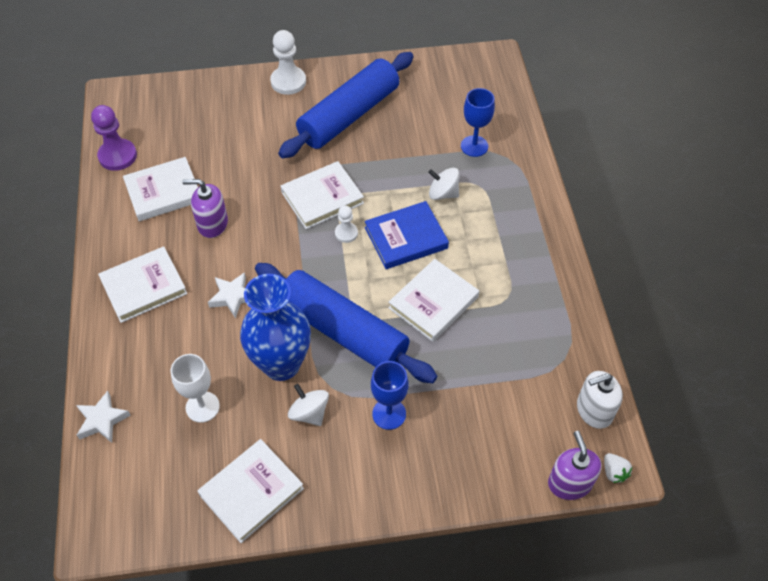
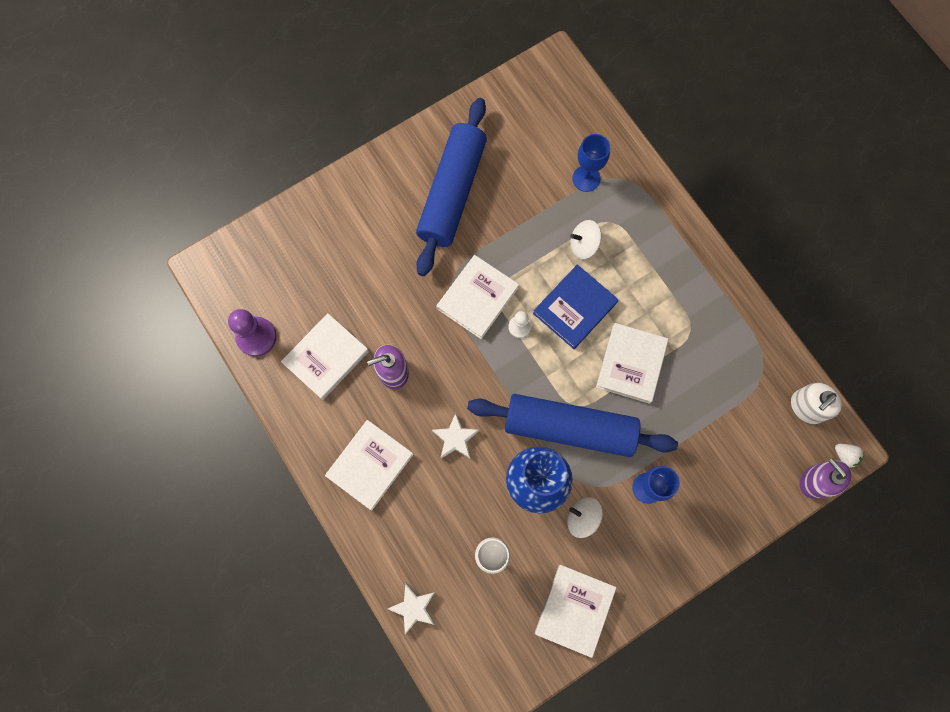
camera: 25 degrees left, 20 degrees up
white pawn [270,30,306,95] -> none

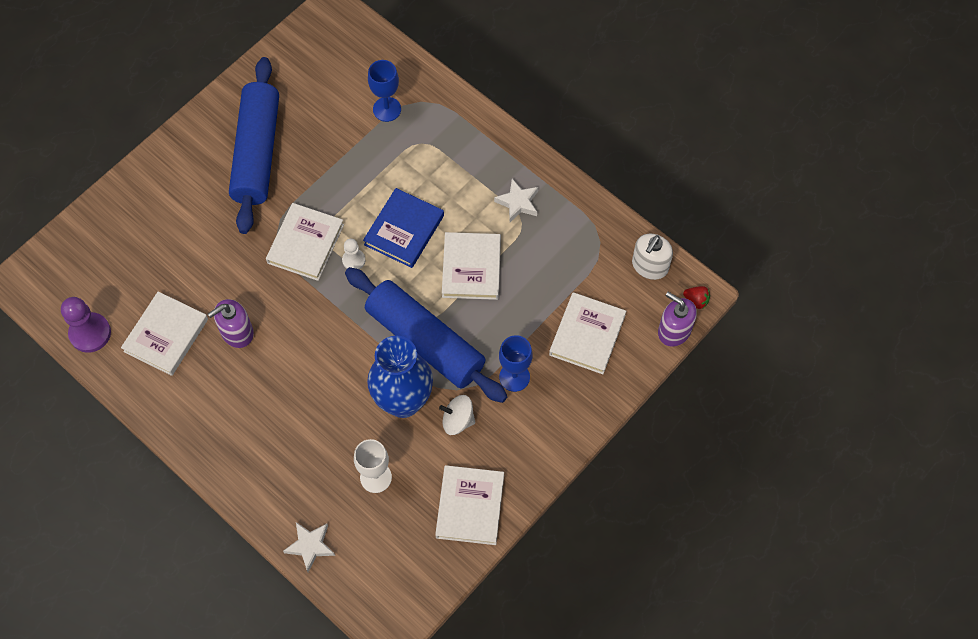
camera: 15 degrees left, 10 degrees down
white book [325,420,414,511] -> white book moved to [549,292,626,374]
white star [432,413,479,459] -> white star moved to [494,179,538,222]
blue rolling pin [467,394,678,457] -> blue rolling pin turned 45 degrees clockwise [345,267,507,403]
white spinning top [570,220,602,259] -> none
white strawberry [835,444,864,468] -> red strawberry [683,286,710,309]

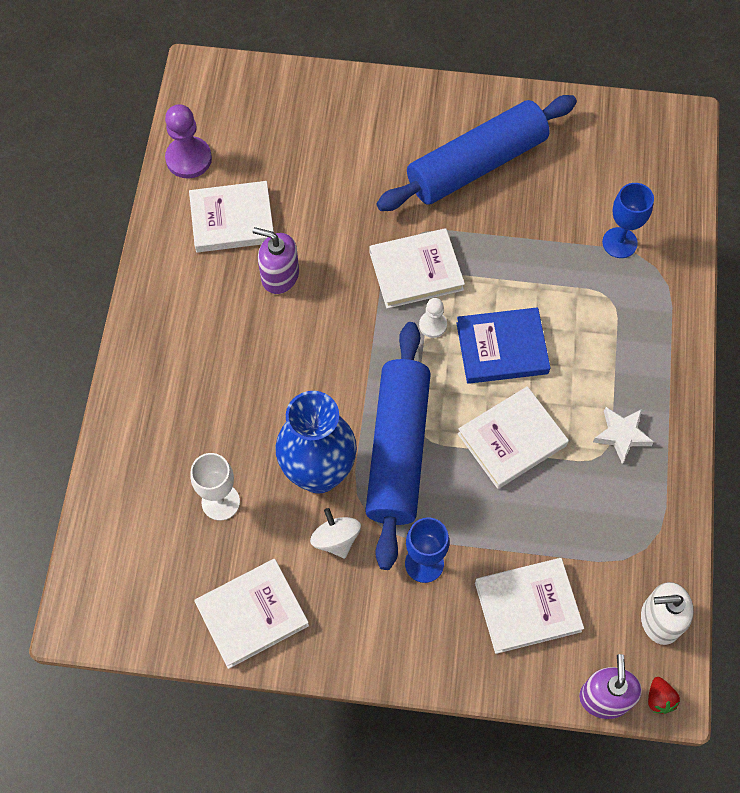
camera: 55 degrees right, 0 degrees up
white star [283,522,335,572] -> none

